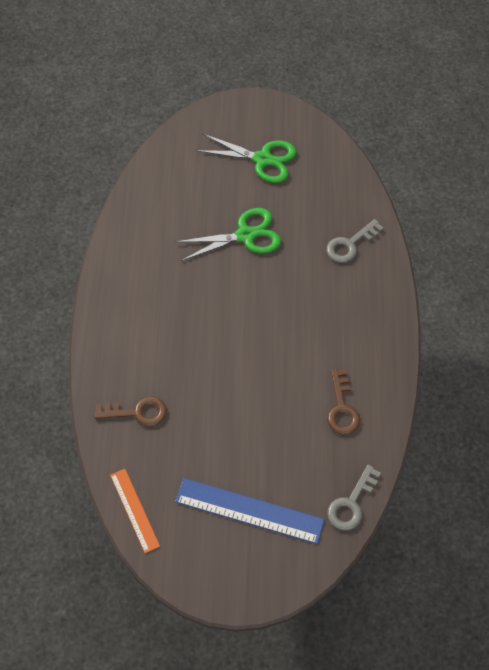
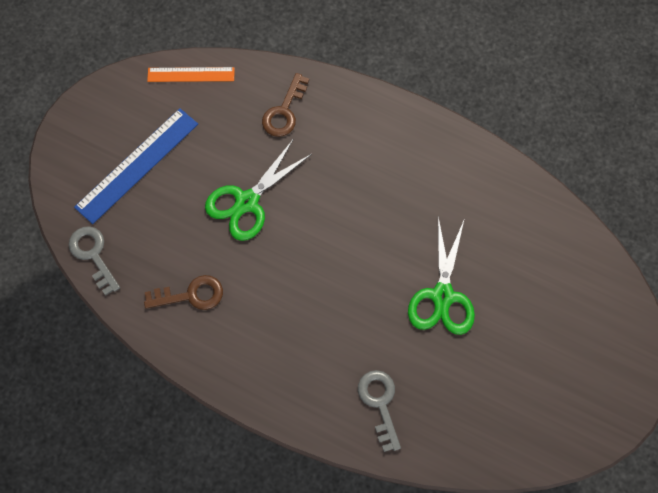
camera: 115 degrees right, 10 degrees up
green scissors [196,134,297,183] -> green scissors moved to [205,140,312,241]
brown key [327,369,361,435] -> brown key turned 150 degrees clockwise [144,275,223,310]

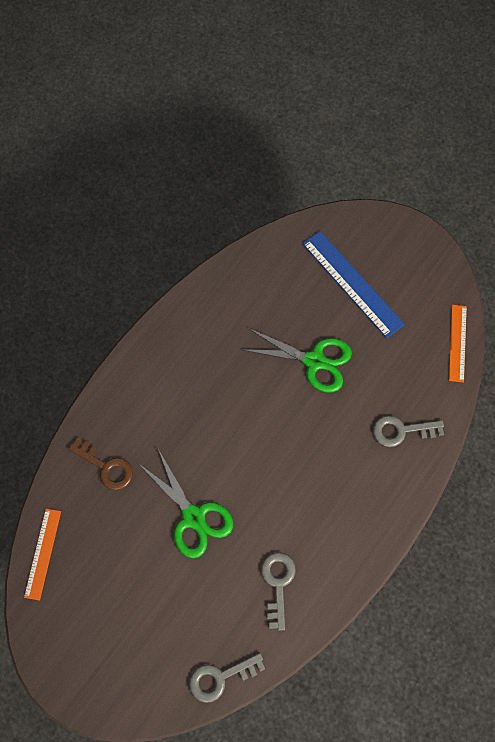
camera: 80 degrees left, 0 degrees up
blue ruler [74,108,198,224] -> blue ruler moved to [302,231,405,338]
brown key [144,275,223,310] -> grey key [261,552,296,631]
none -> orange ruler [449,305,467,383]

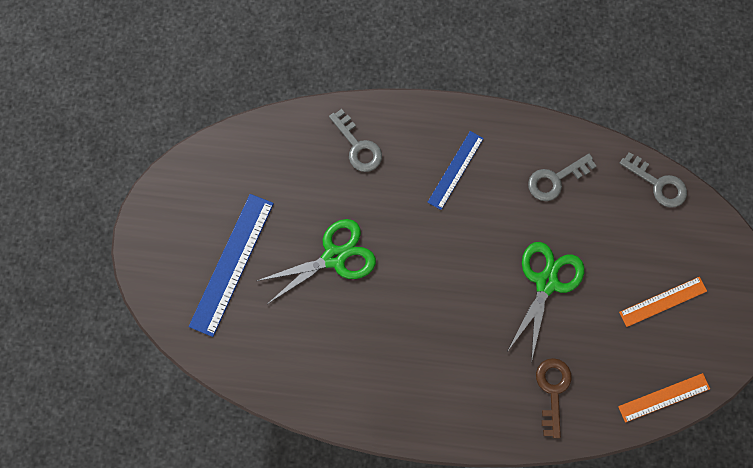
camera: 120 degrees left, 5 degrees up
green scissors [241,328,352,392] -> green scissors turned 75 degrees clockwise [257,219,376,303]
orange ruler [449,305,467,383] -> orange ruler moved to [619,277,707,327]
none -> blue ruler [427,131,484,210]

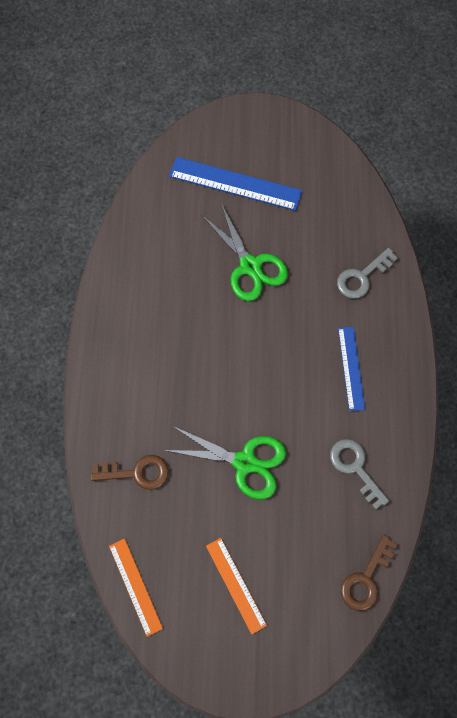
camera: 85 degrees right, 5 degrees down
blue ruler [427,131,484,210] -> blue ruler turned 60 degrees clockwise [338,327,365,411]
grey key [619,152,687,208] -> brown key [341,535,398,611]

